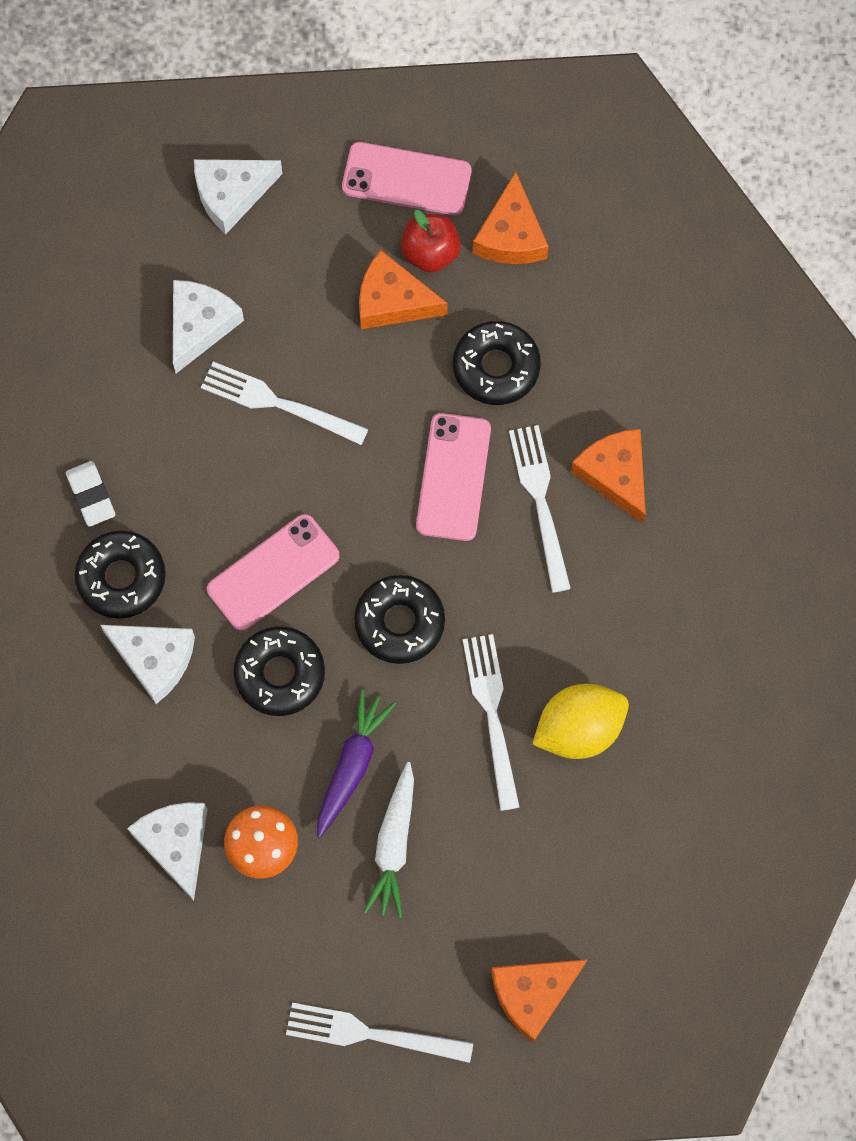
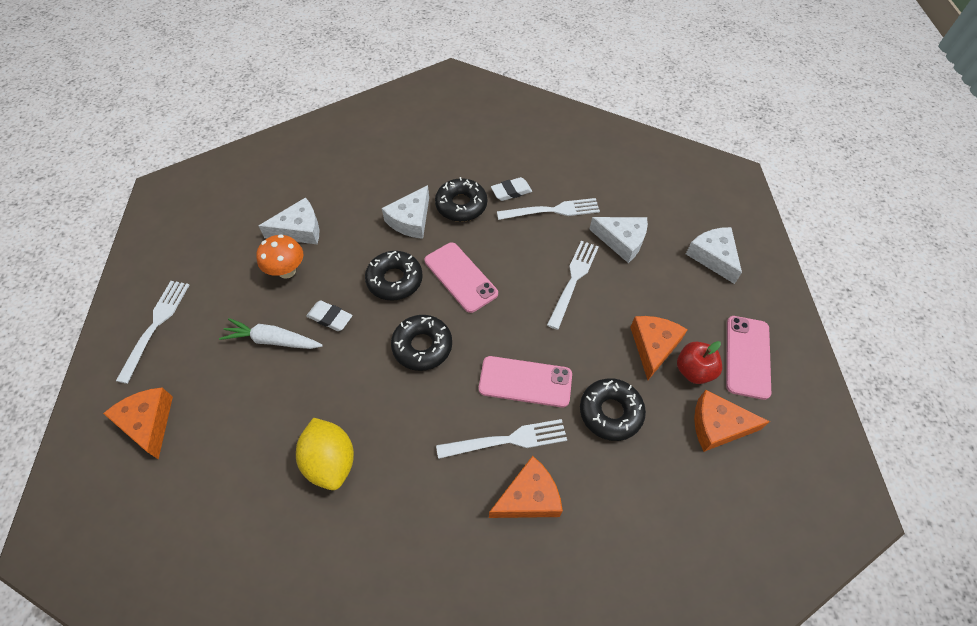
camera: 90 degrees right, 15 degrees down
purple carrot [317,690,396,838] -> white eraser [306,300,353,331]
white fork [463,634,519,811] -> white fork moved to [497,198,600,220]

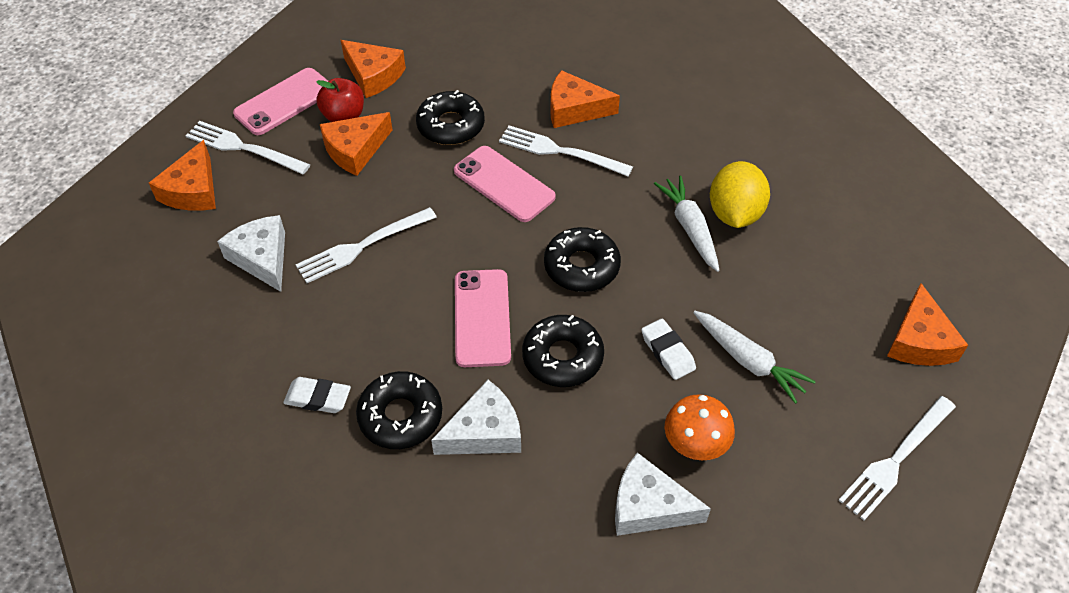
camera: 145 degrees left, 5 degrees down
white fork [497,198,600,220] -> white fork moved to [186,121,311,174]
white cheese [686,227,742,284] -> orange cheese [149,140,216,211]
none -> white carrot [654,176,720,272]

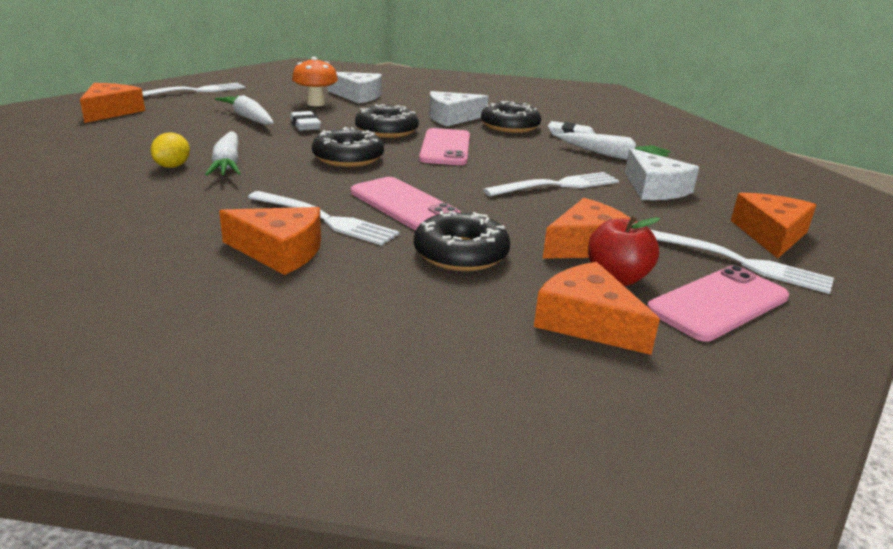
camera: 175 degrees left, 25 degrees down
yellow lemon [710,161,770,228] -> yellow lemon [150,133,190,168], size x0.56
none -> white carrot [557,132,670,160]

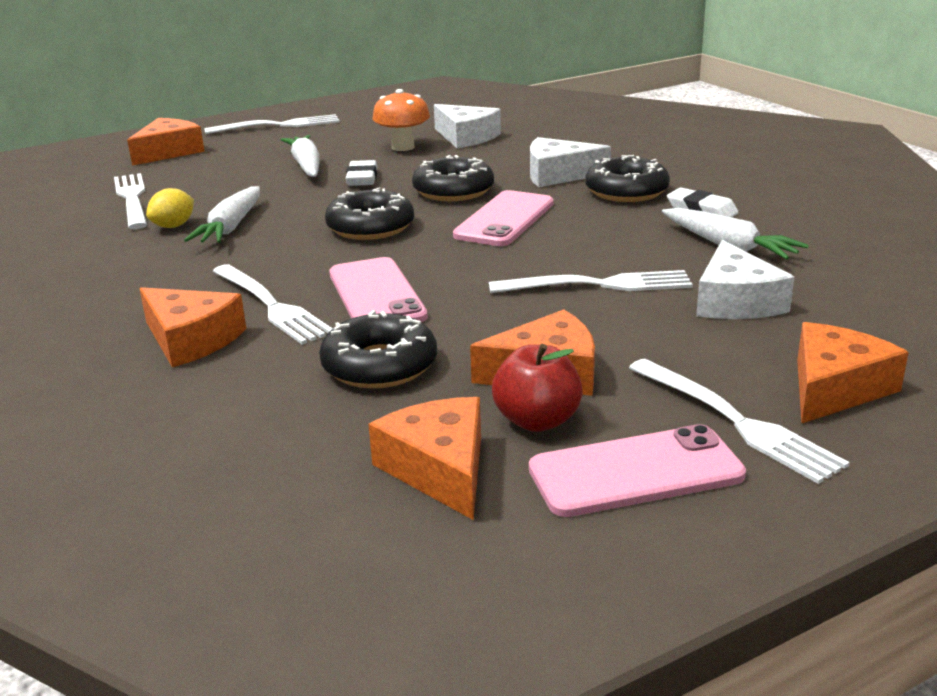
camera: 25 degrees right, 0 degrees up
none -> white fork [114,173,147,229]

